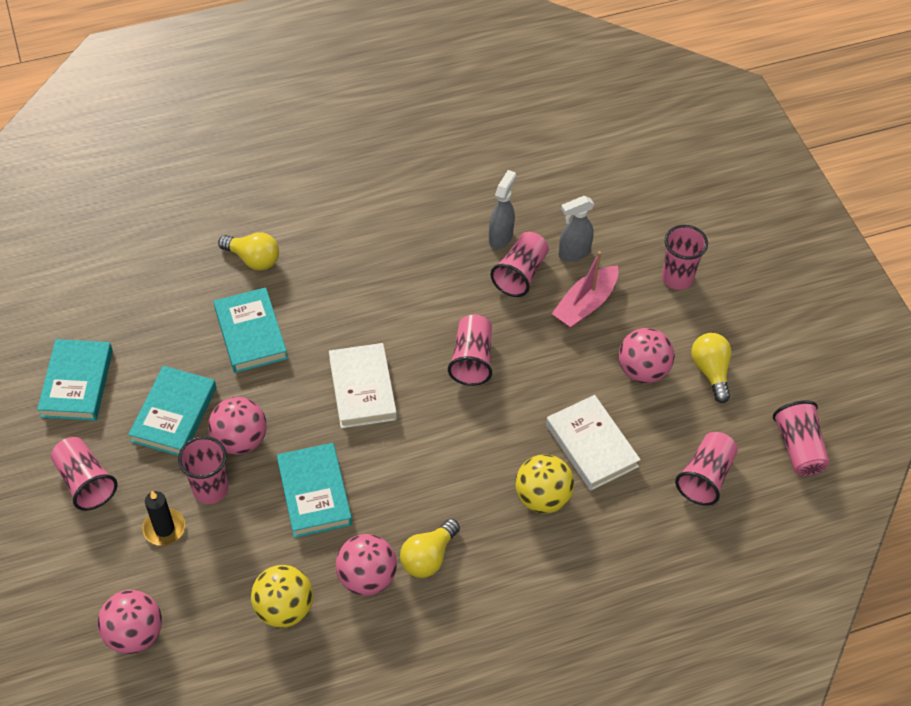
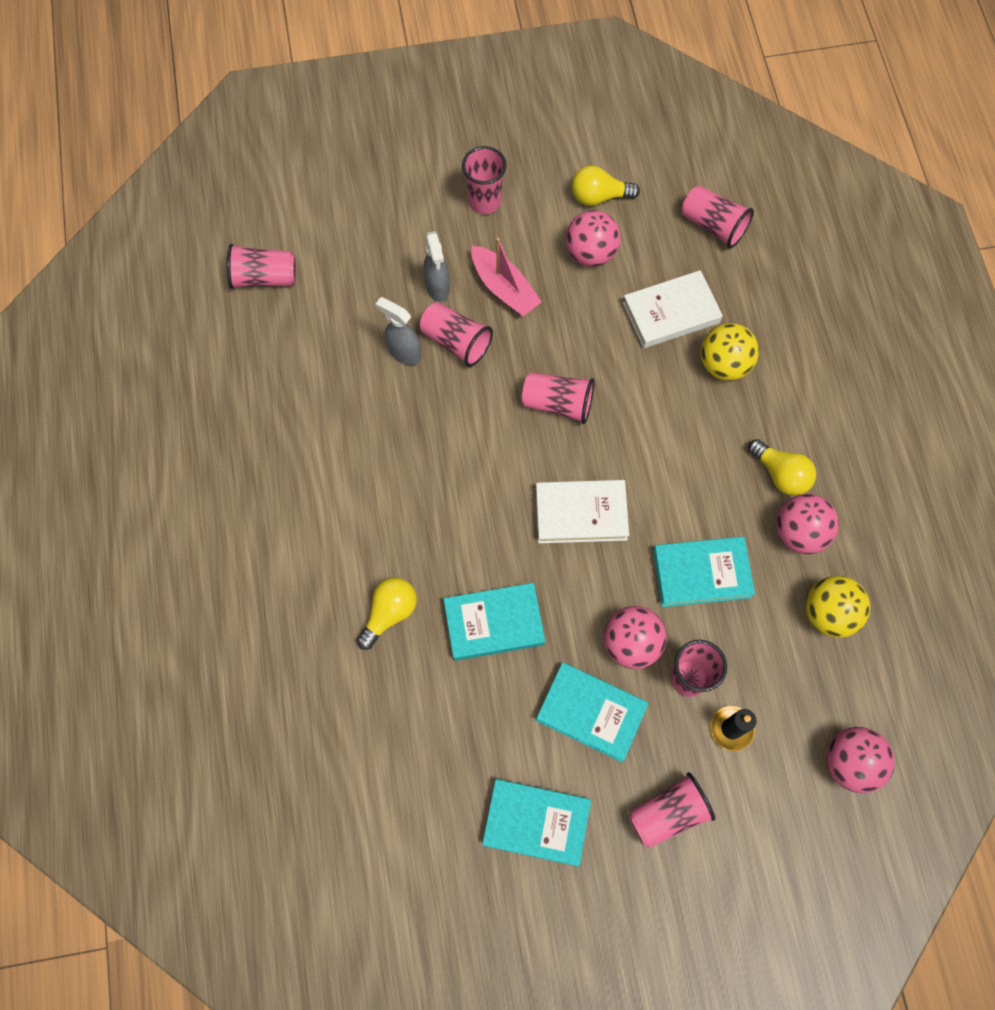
camera: 80 degrees left, 15 degrees up
pink cup [773,400,830,476] -> pink cup moved to [227,244,296,289]

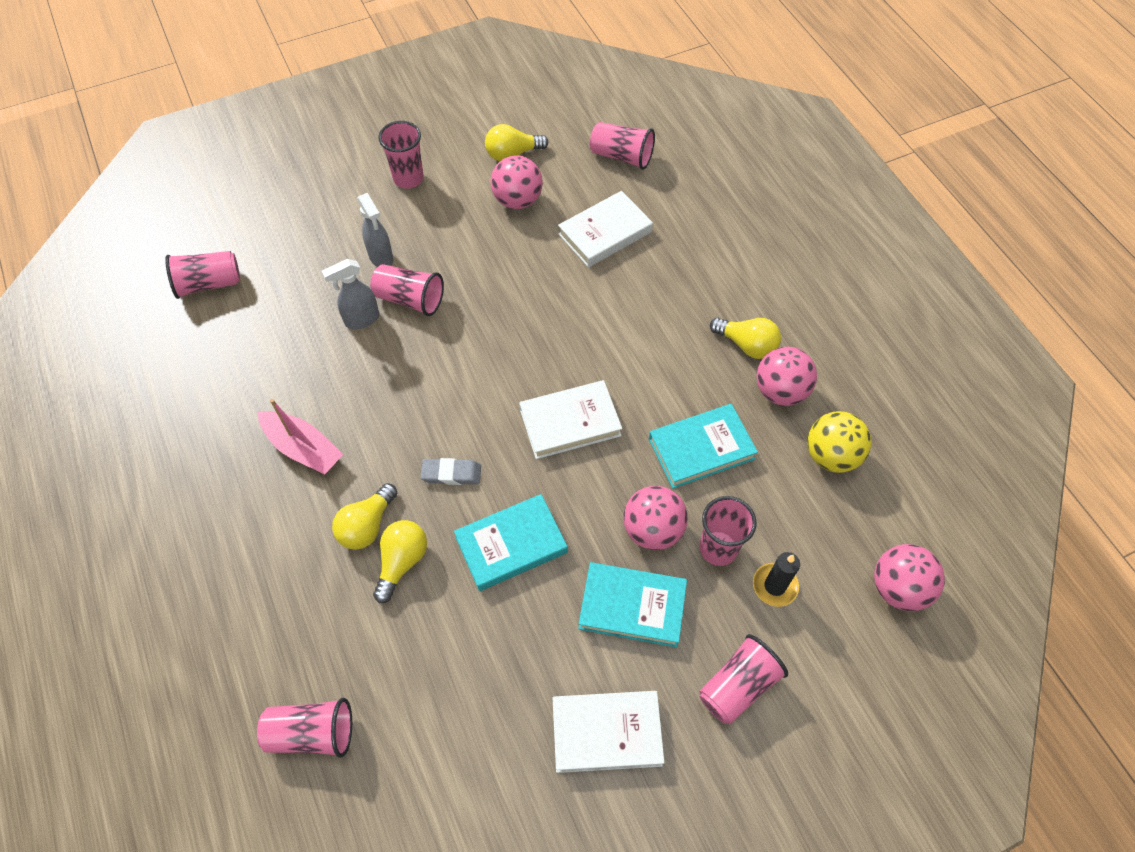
camera: 15 degrees left, 10 degrees down
grey spray bottle [376,297,421,365] -> grey spray bottle turned 45 degrees counterclockwise [322,259,379,329]
pink boat [471,238,542,316] -> pink boat moved to [258,399,343,474]
turquoise book [482,779,591,866] -> white book [553,691,665,773]
pink cup [522,372,595,424] -> pink cup moved to [257,698,352,758]
yellow ball [701,323,759,381] -> none
none -> yellow light bulb [332,483,397,550]
none -> grey eraser [421,458,481,485]

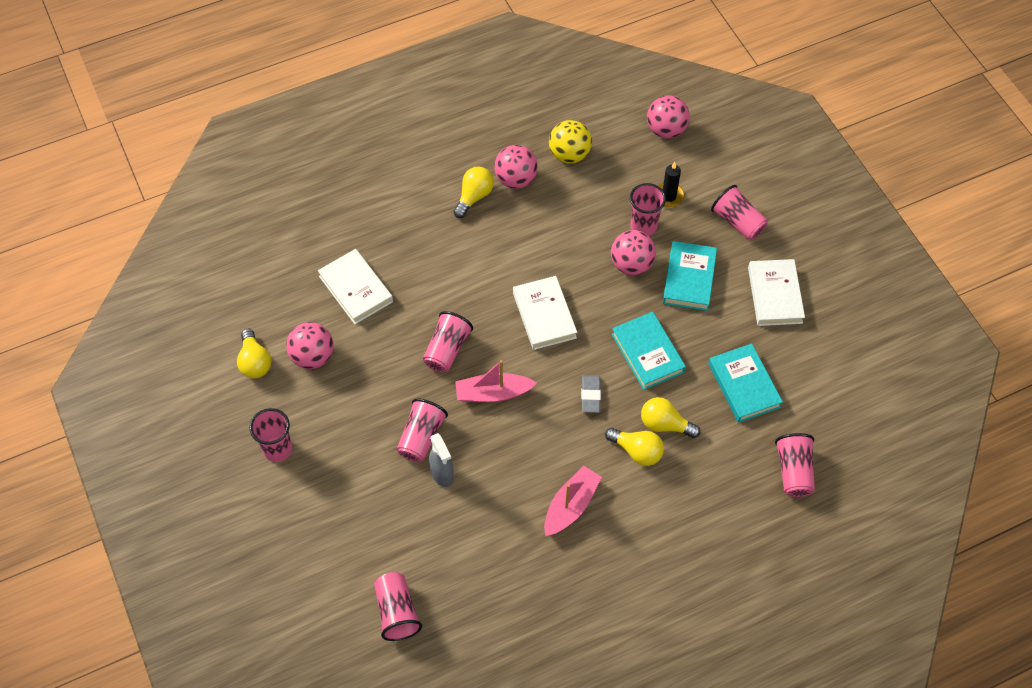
camera: 90 degrees left, 0 degrees up
grey spray bottle [357,193,393,267] -> none
pink cup [590,122,655,170] -> pink cup moved to [423,311,473,373]
turquoise book [649,404,758,489] -> turquoise book moved to [708,344,783,423]
none -> pink boat [455,360,537,402]

